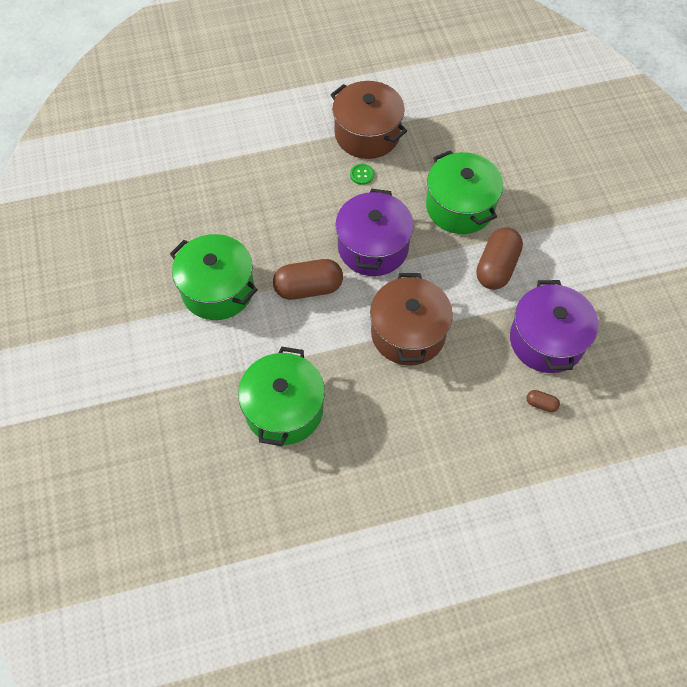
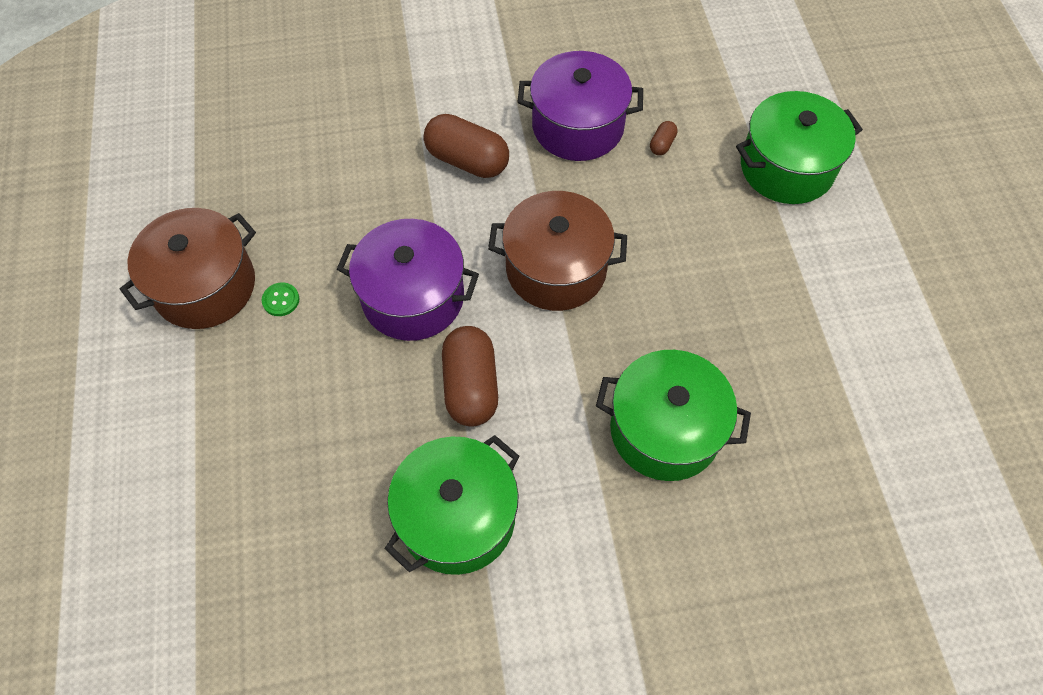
camera: 85 degrees left, 0 degrees up
green pot [426,150,503,234] -> green pot moved to [736,91,863,204]

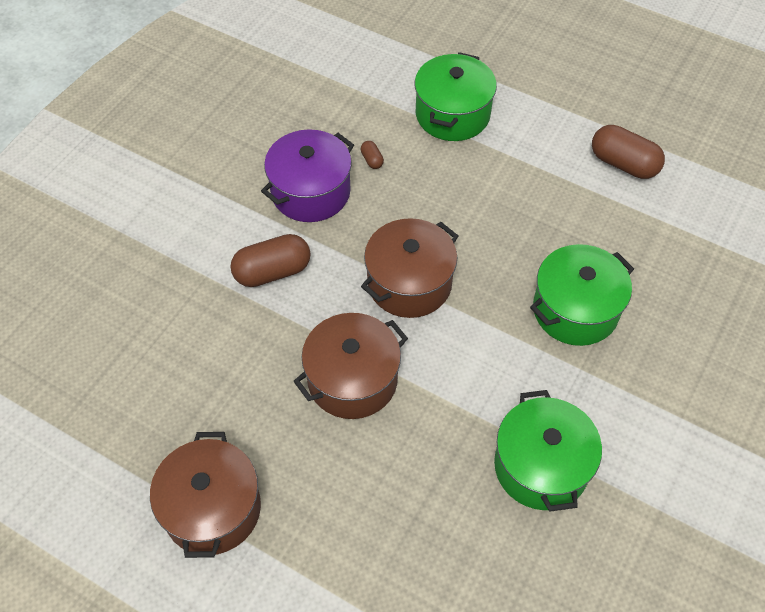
camera: 50 degrees left, 5 degrees down
green button [262,282,299,316] -> none
purple pot [337,219,479,341] -> brown pot [293,313,408,419]
brown capsule [442,326,498,427] -> brown capsule moved to [592,125,665,179]

